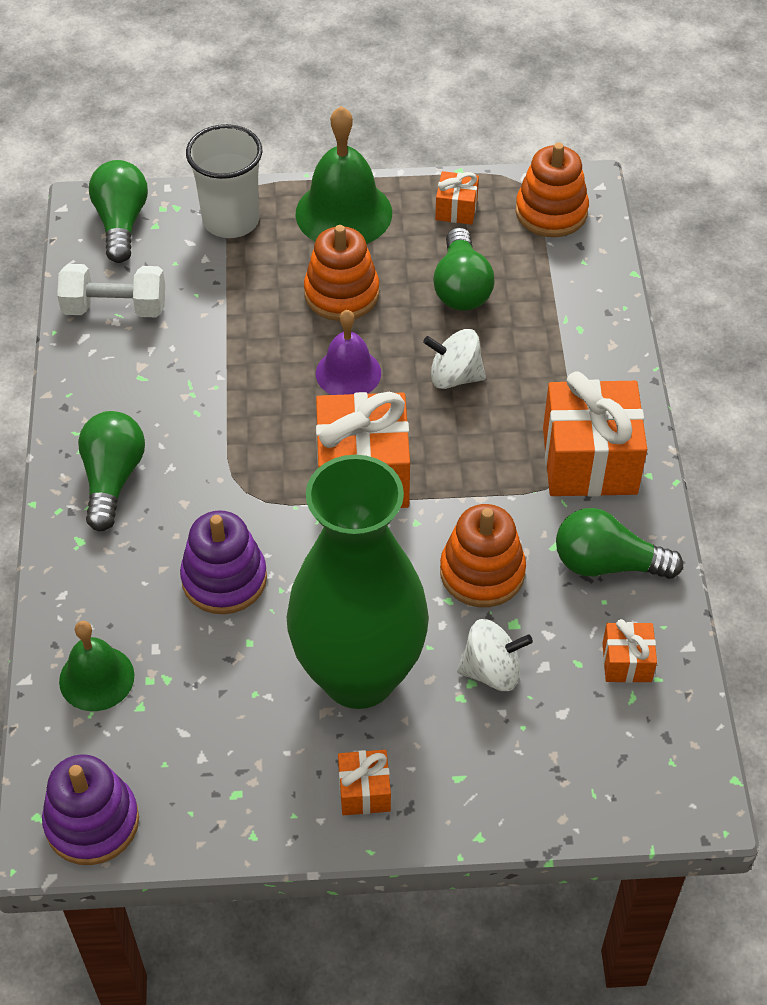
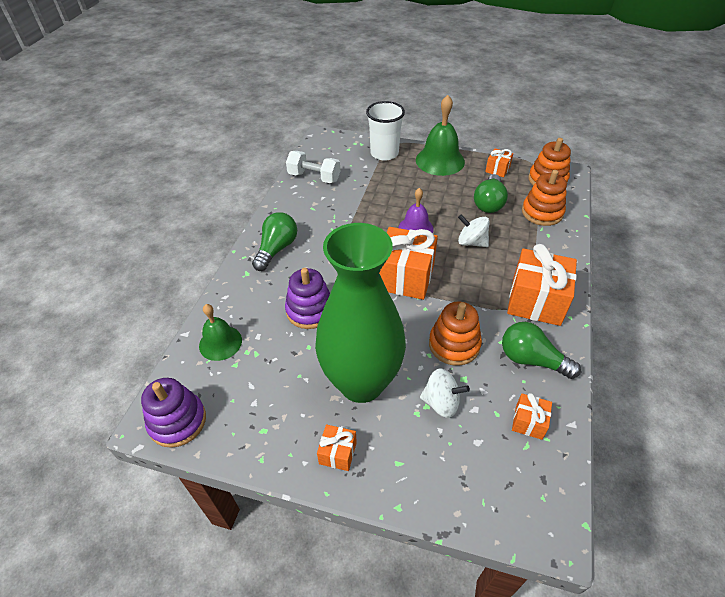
camera: 20 degrees right, 5 degrees down
green light bulb [89,160,148,263] -> none
orange stacking toy [304,225,379,321] -> orange stacking toy moved to [522,170,567,226]

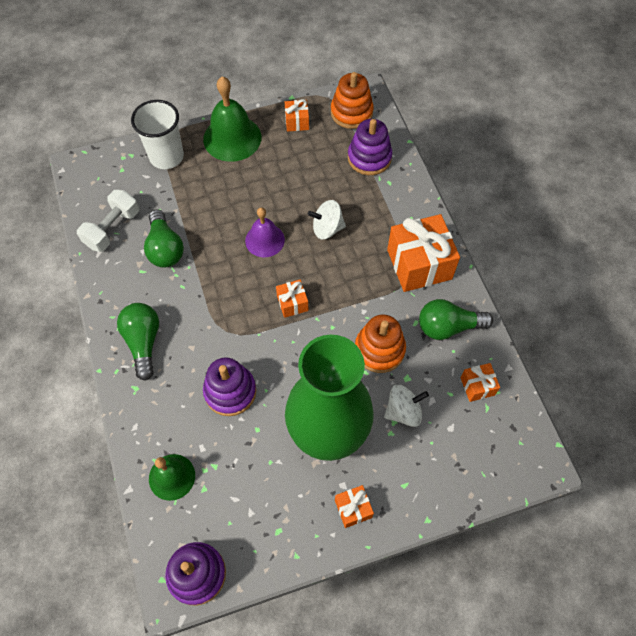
camera: 35 degrees left, 15 degrees up
white dumbbell [286,151,340,183] -> white dumbbell turned 45 degrees counterclockwise [77,190,139,252]
orange gift [379,227,438,300] -> orange gift [276,280,308,318], size x0.48
green light bulb [474,174,508,213] -> green light bulb moved to [144,209,184,268]
orange stacking toy [522,170,567,226] -> purple stacking toy [348,119,392,175]

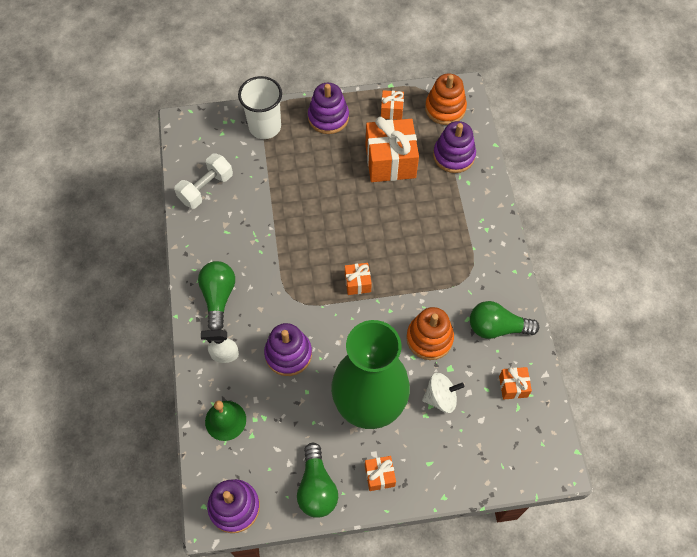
camera: 10 degrees right, 0 degrees up
green light bulb [144,209,184,268] -> green light bulb moved to [297,443,338,518]
green bell [203,76,261,162] -> purple stacking toy [308,83,349,134]
purple bell [245,207,285,257] -> none
white spinning top [308,200,346,239] -> none
orange gift [387,214,460,292] -> orange gift moved to [366,117,419,182]
none -> white spray bottle [201,329,239,363]

